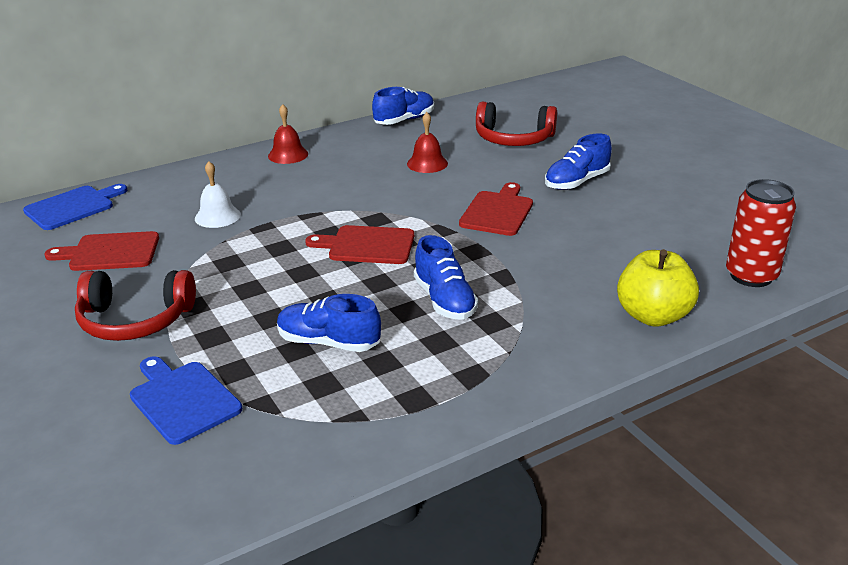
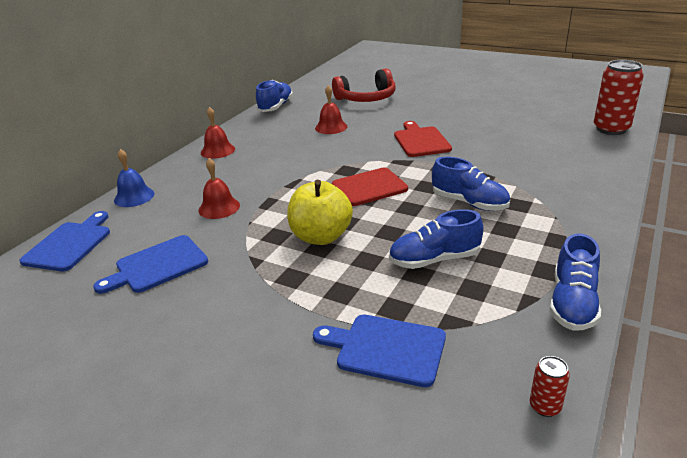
camera: 30 degrees left, 0 degrees up
red cutting board [44,231,159,271] -> blue cutting board [93,235,208,294]
red headphones [75,270,196,341] -> none
white bell [195,161,241,228] -> red bell [199,158,240,219]
blue shoe [545,133,612,190] -> blue shoe moved to [550,234,601,331]
yellow apple [617,249,699,327] -> yellow apple moved to [287,180,353,245]
none -> blue bell [114,149,155,207]
none -> red can [530,356,570,417]

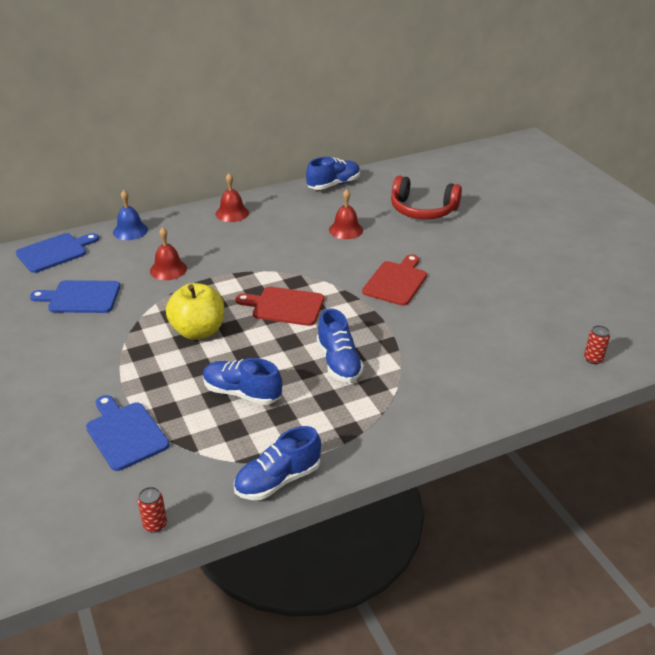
camera: 35 degrees right, 5 degrees up
red can [594,60,644,135] -> red can [584,325,610,364], size x0.46

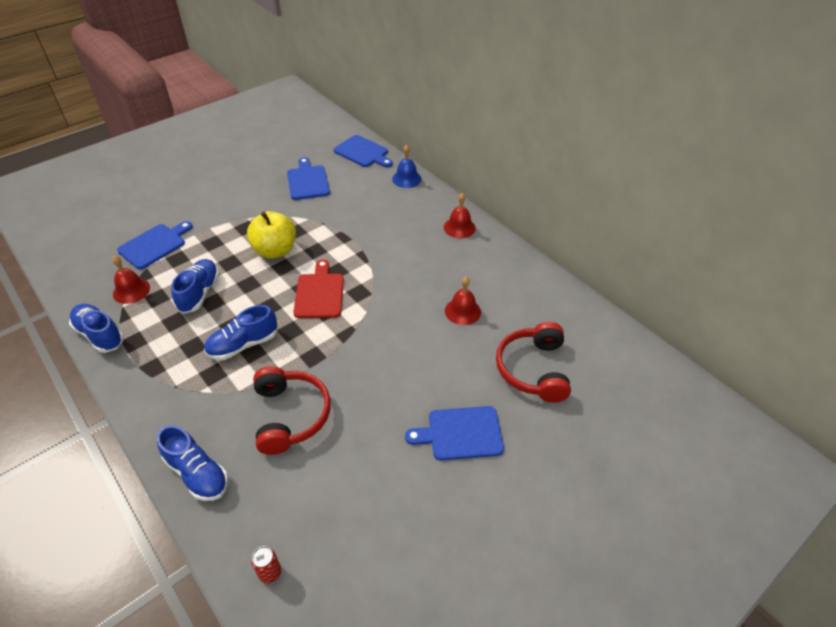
camera: 75 degrees right, 10 degrees up
red can [138,487,167,533] -> none
red bell [150,227,187,280] -> red bell moved to [112,256,150,304]
blue shoe [306,157,360,190] -> blue shoe moved to [157,425,228,501]
red cutting board [362,254,427,306] -> none
none -> red headphones [253,366,331,455]
none -> blue cutting board [405,406,504,460]

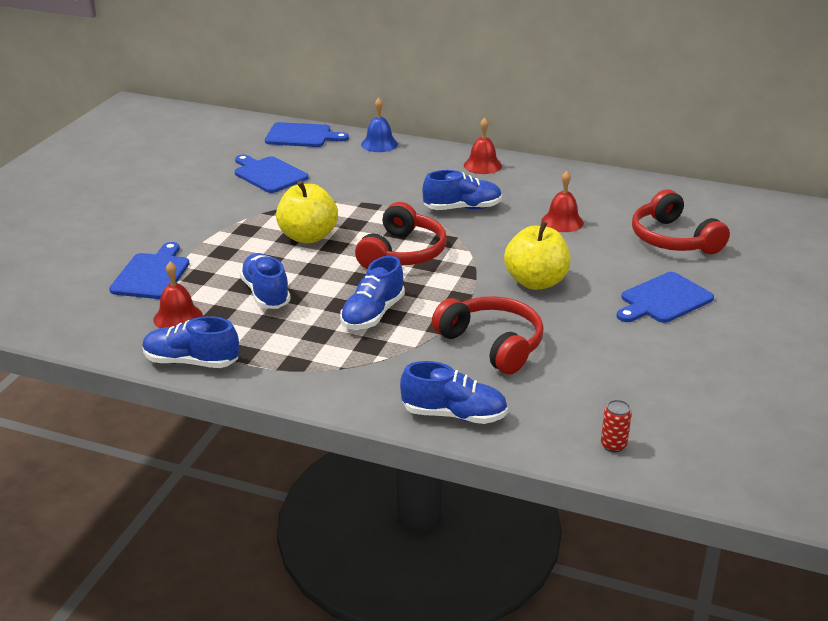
camera: 30 degrees left, 15 degrees down
red cutting board [293,259,344,318] -> red headphones [355,202,447,269]
none -> blue shoe [423,170,502,210]
none -> yellow apple [504,221,570,290]

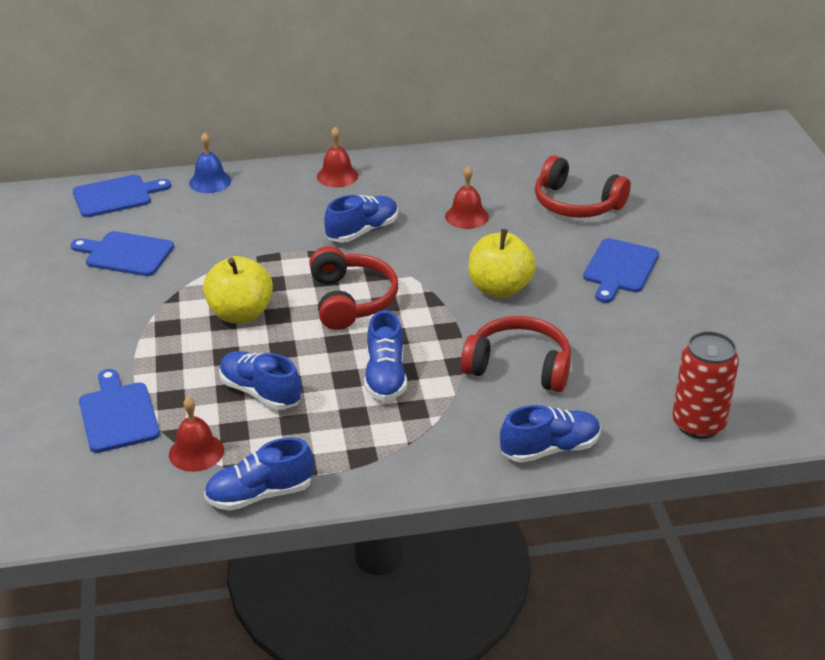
camera: 30 degrees left, 5 degrees up
red can [601,400,632,452] -> red can [672,331,739,439], size x2.18

